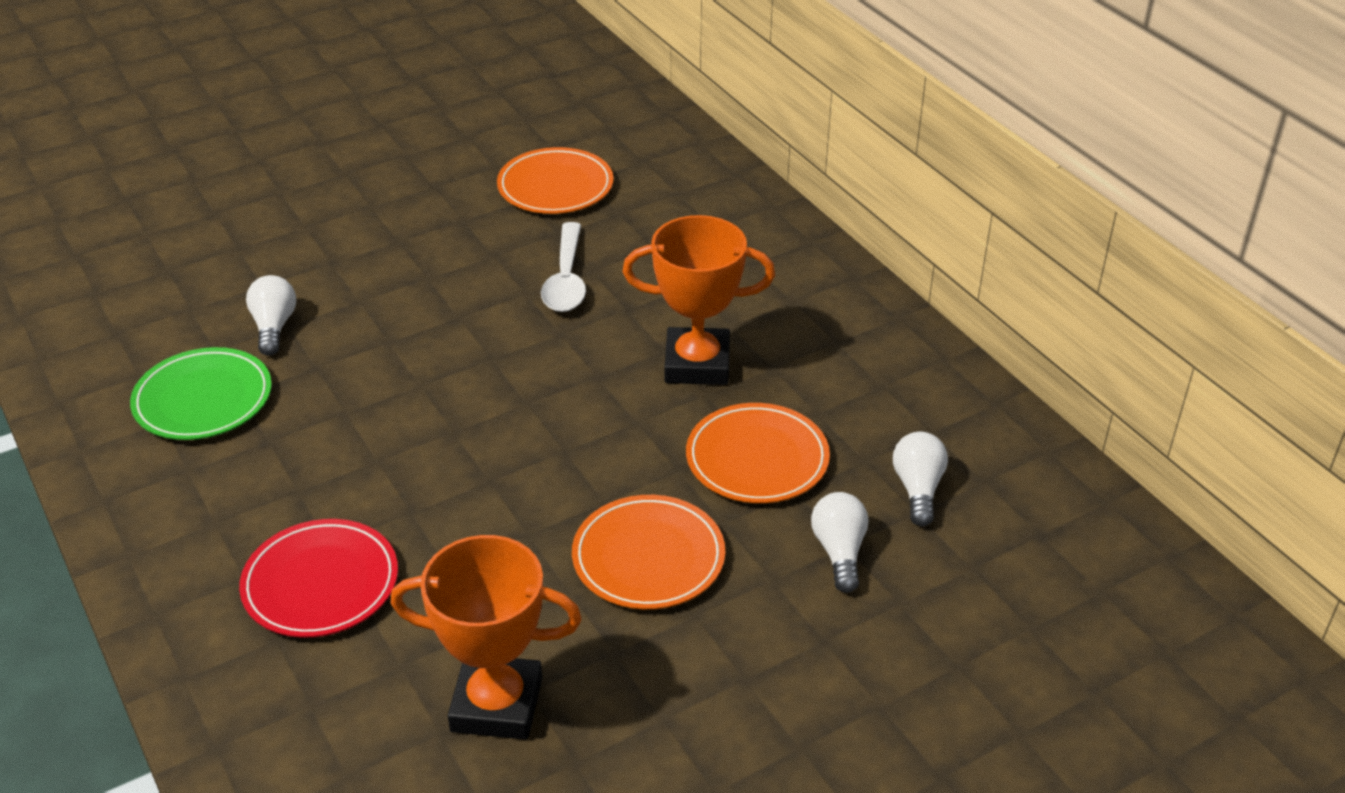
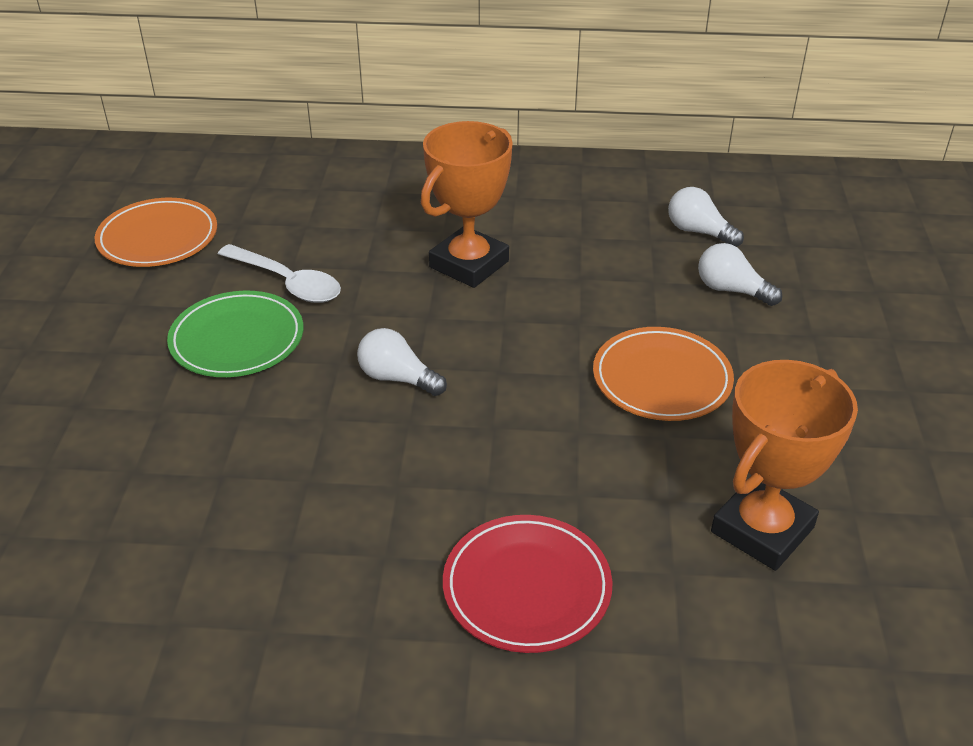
camera: 55 degrees left, 0 degrees up
green plate [130,347,272,440] -> green plate moved to [167,291,303,377]
white light bulb [246,275,296,356] -> white light bulb moved to [357,328,447,396]
orange plate [686,403,830,503] -> none

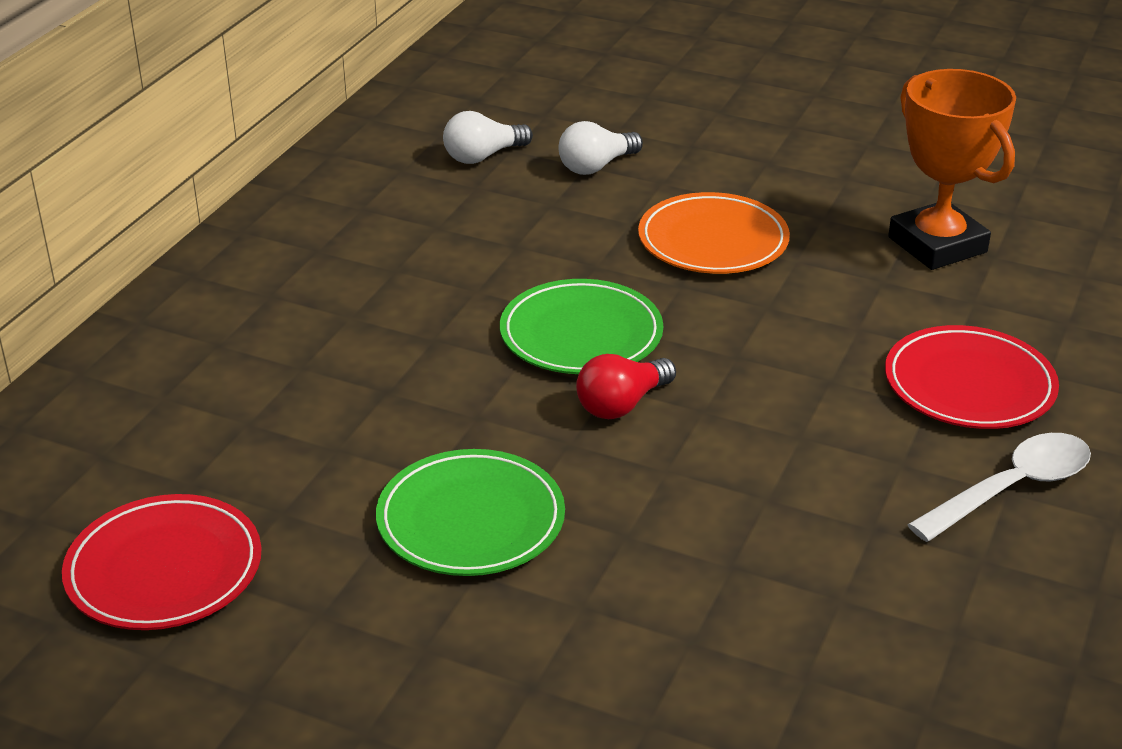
camera: 70 degrees left, 5 degrees down
orange plate [94,198,217,267] -> red plate [62,494,261,630]
white spoon [218,244,341,303] -> white spoon moved to [907,433,1091,542]
white light bulb [357,328,447,396] -> red light bulb [576,354,676,419]
orange trophy [421,121,513,288] -> none
none -> green plate [500,279,663,374]

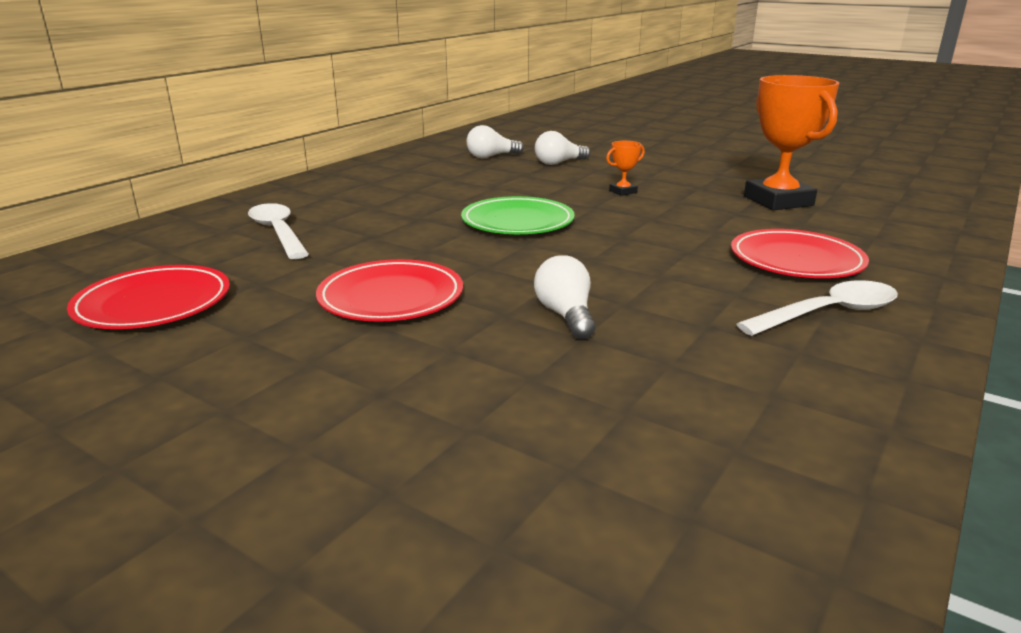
camera: 10 degrees right, 10 degrees down
green plate [376,449,565,576] -> red plate [316,259,463,322]
red light bulb [576,354,676,419] -> none
orange plate [638,192,790,274] -> orange trophy [606,141,645,196]
none -> white spoon [248,203,309,259]
none -> white light bulb [534,255,596,339]

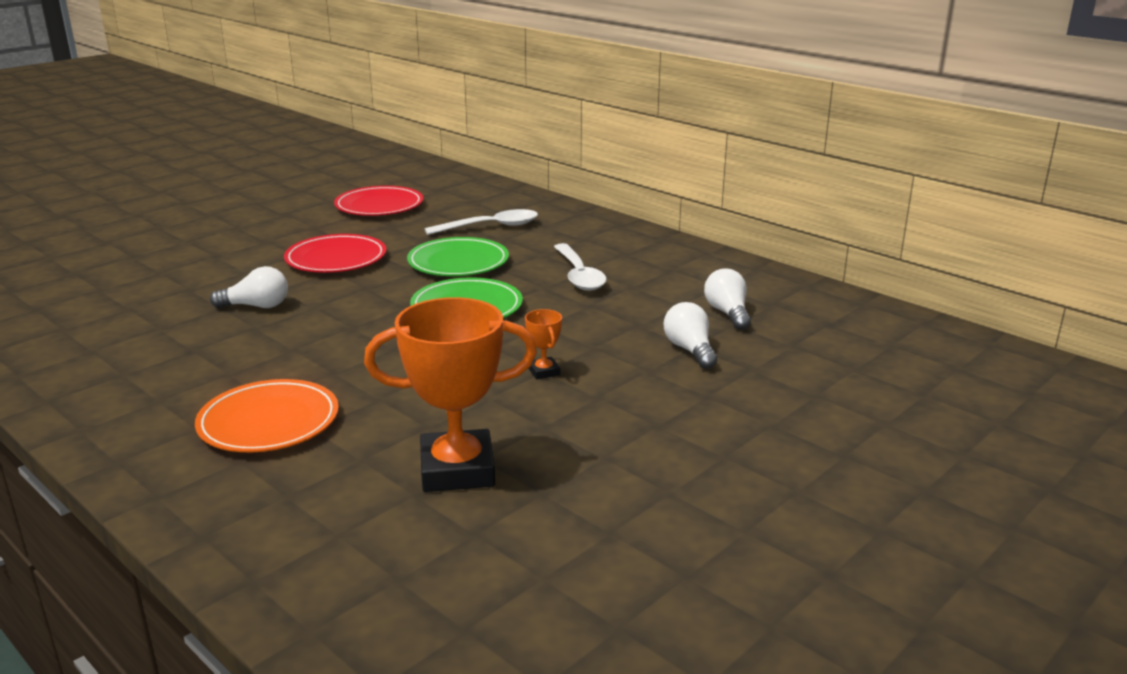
camera: 100 degrees right, 0 degrees up
red plate [731,229,869,278] -> orange plate [195,379,339,452]
white spoon [737,280,898,336] -> white spoon moved to [554,243,607,291]
none -> green plate [407,237,509,276]

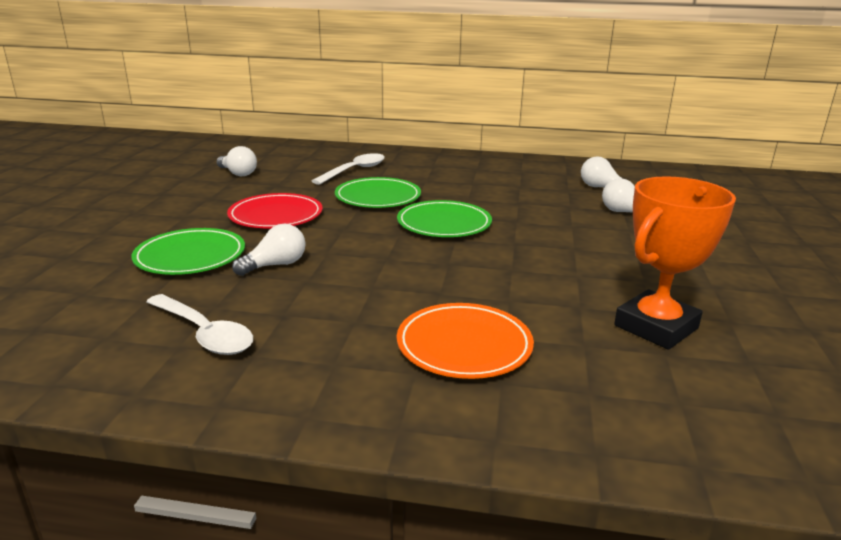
camera: 35 degrees left, 0 degrees up
red plate [334,186,423,216] -> white light bulb [216,146,257,176]
orange trophy [525,309,562,379] -> none
white spoon [554,243,607,291] -> white spoon moved to [146,294,253,355]
none -> green plate [132,228,245,275]

